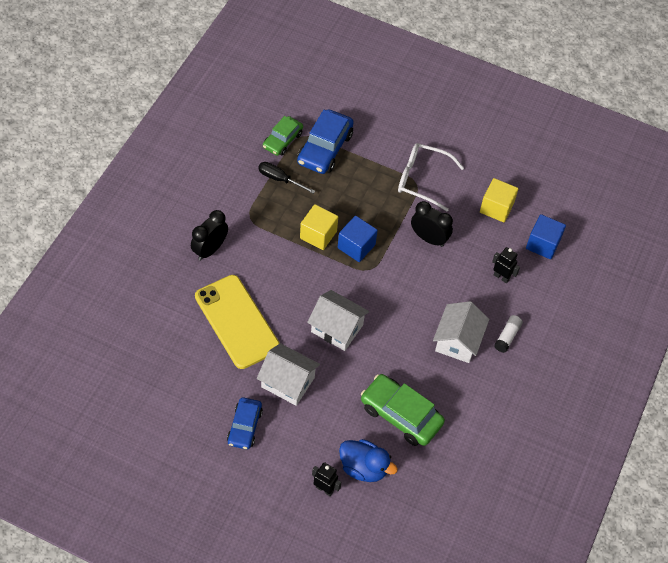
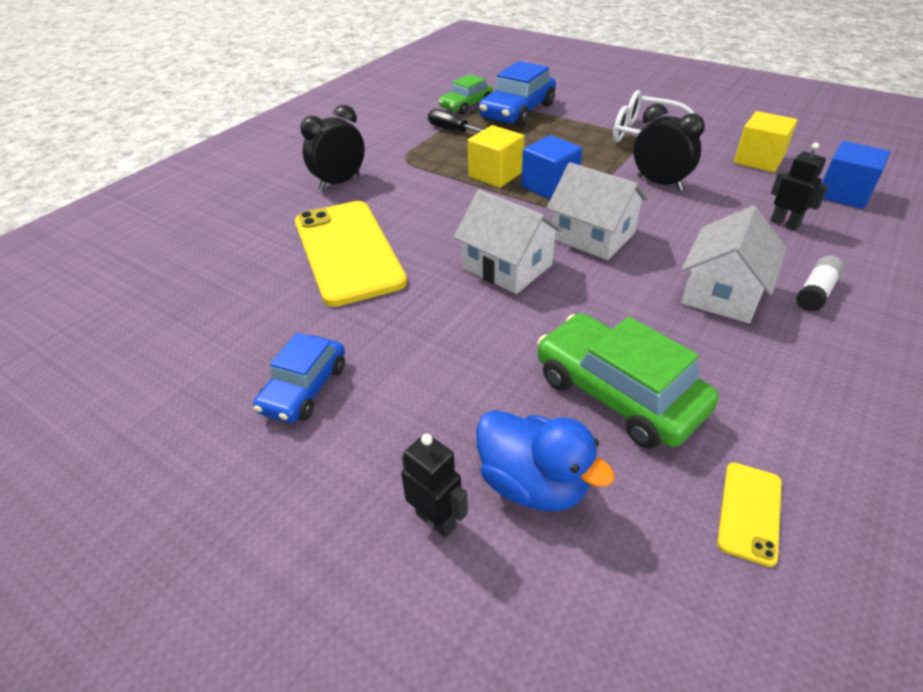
camera: 15 degrees right, 15 degrees down
white house [257,343,320,406] -> white house moved to [547,162,648,260]
none -> yellow phone [717,463,782,567]

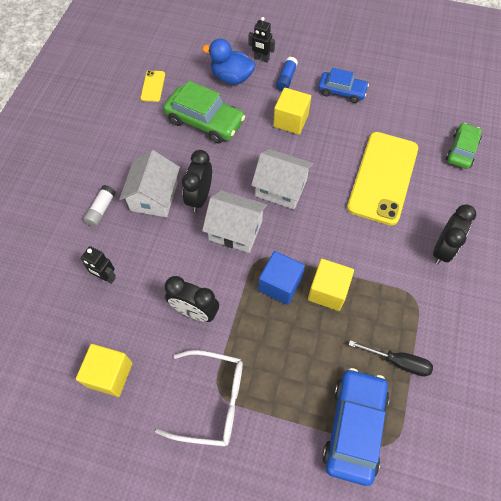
camera: 160 degrees right, 20 degrees up
blue car [253,333,345,423] -> blue car turned 105 degrees clockwise [318,68,369,103]
yellow phone [295,201,407,307] -> yellow phone turned 60 degrees clockwise [347,132,418,226]
green car [439,74,493,115] -> green car moved to [446,123,482,169]
blue cube [822,141,890,209] -> none
none -> black clock [182,150,212,212]
none -> yellow cube [273,88,311,135]
none -> blue glue stick [276,56,298,91]

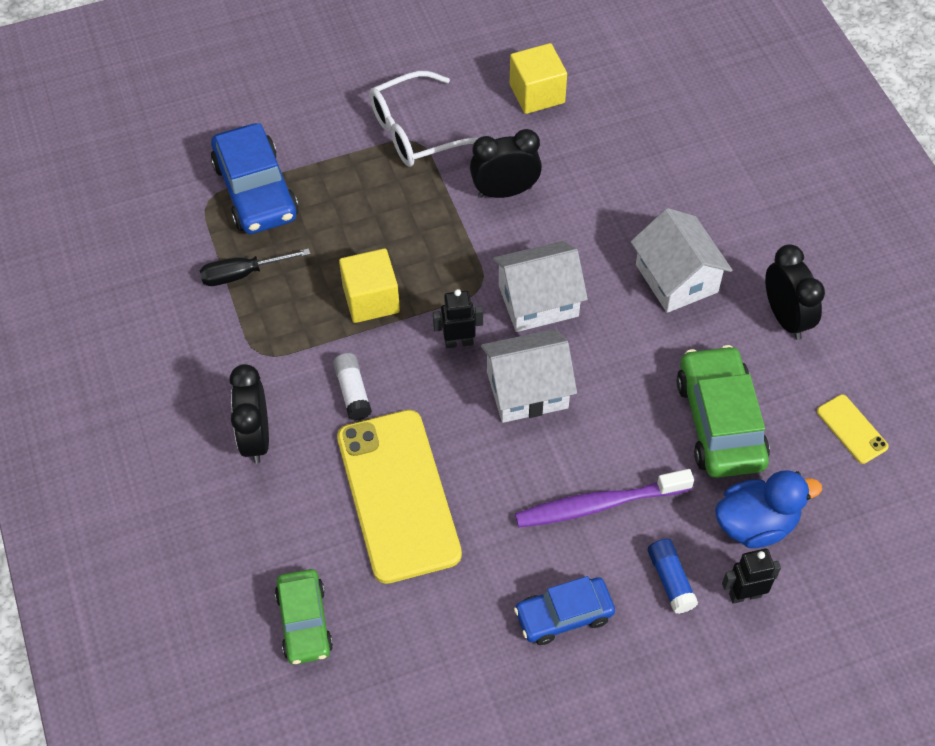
camera: 145 degrees right, 5 degrees down
black robot [80,246,116,284] -> black robot moved to [433,289,483,348]
white glue stick [83,185,116,227] -> white glue stick moved to [333,353,372,420]
green car [163,81,245,144] -> green car turned 90 degrees clockwise [677,345,770,478]
black clock [182,150,212,212] -> black clock moved to [765,244,825,340]
blue cube [259,251,305,305] -> none
yellow cube [273,88,311,135] -> purple toothbrush [515,469,694,527]

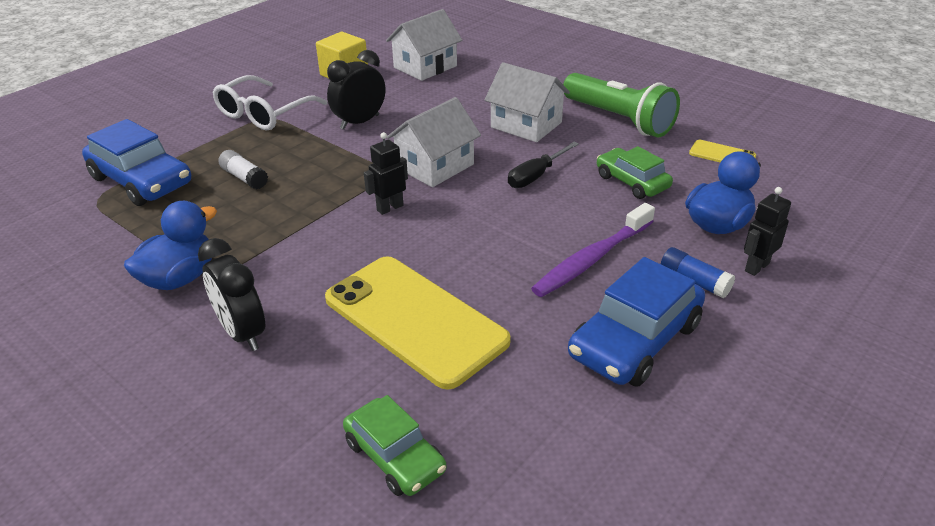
camera: 30 degrees left, 20 degrees down
black screwdriver [200,248,310,286] -> black screwdriver moved to [508,142,579,188]
white glue stick [333,353,372,420] -> white glue stick moved to [218,150,268,190]
yellow cube [339,248,400,323] -> none
white house [481,329,577,423] -> white house moved to [386,9,462,81]
blue car [514,576,615,645] -> blue car [568,257,705,387], size x1.58
green car [677,345,770,478] -> green car [597,146,673,199], size x0.63
black clock [765,244,825,340] -> green flashlight [563,73,680,137]
none -> blue duck [124,201,217,290]

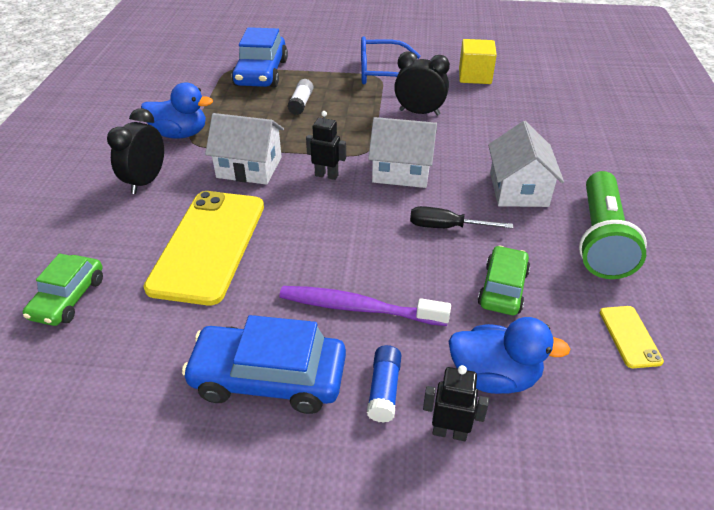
camera: 55 degrees right, 5 degrees up
white glasses [213,75,327,131] -> blue glasses [361,36,421,84]
white house [386,9,462,81] -> white house moved to [205,113,284,185]

